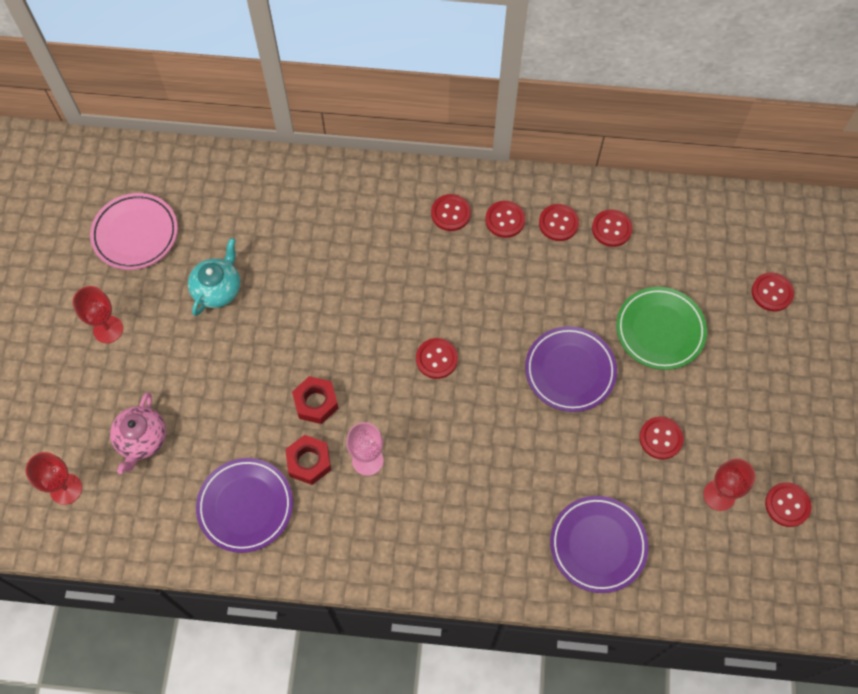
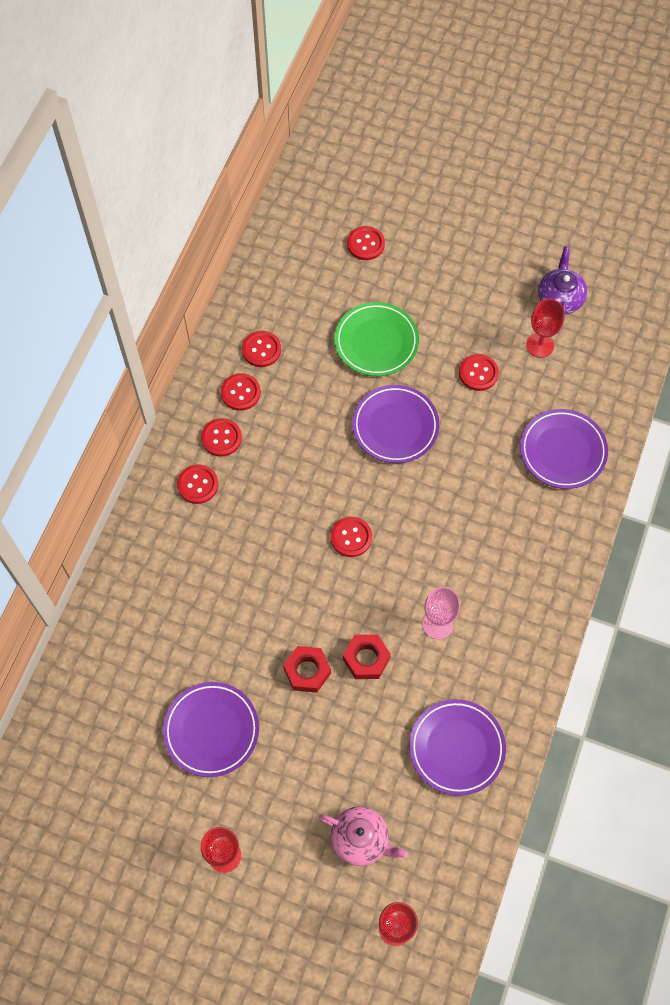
camera: 75 degrees left, 0 degrees up
pink plate [90,193,178,270] -> none
turquoise teapot [188,238,240,316] -> purple plate [163,682,259,777]
red nut [285,435,331,485] -> red nut moved to [283,646,331,693]
red button [765,482,812,527] -> purple teapot [538,247,587,319]

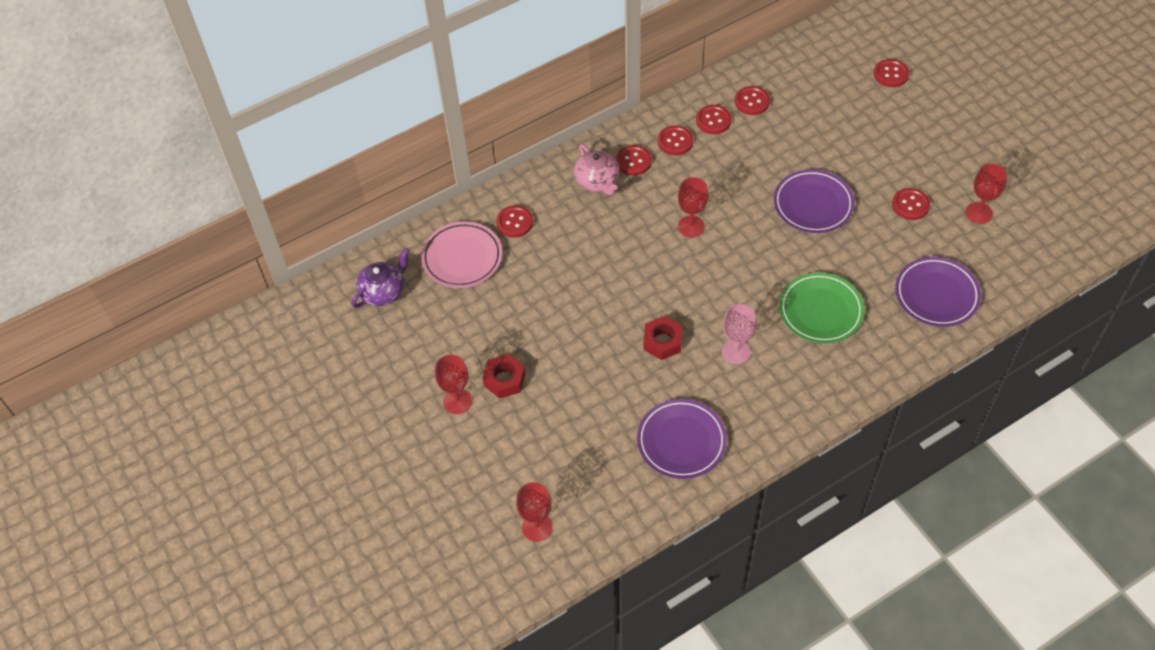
camera: 40 degrees right, 10 degrees down
purple plate [163,682,259,777] -> none
red nut [283,646,331,693] -> red nut moved to [482,354,526,399]
pink teapot [319,806,408,866] -> pink teapot moved to [574,144,620,195]
red button [331,517,372,557] -> red button moved to [496,205,533,237]
green plate [334,302,419,376] -> green plate moved to [779,272,865,343]
purple teapot [538,247,587,319] -> purple teapot moved to [352,248,410,308]
none -> pink plate [421,221,502,288]
none -> red goblet [678,177,708,237]

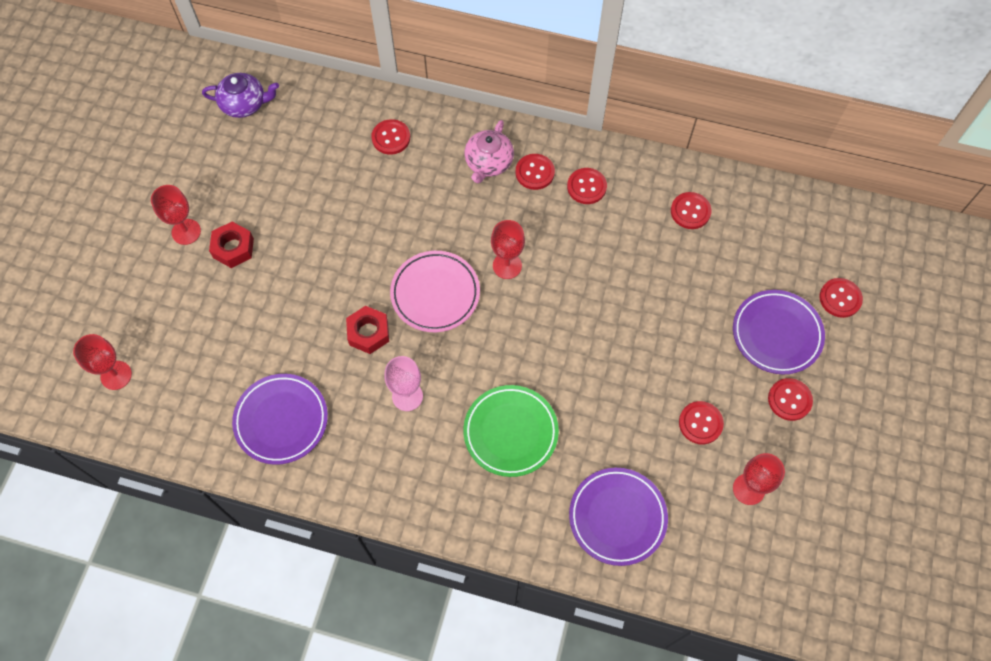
camera: 45 degrees right, 10 degrees up
pink plate [421,221,502,288] -> pink plate moved to [390,251,480,332]
red button [696,105,731,134] -> red button moved to [768,378,813,421]
purple plate [774,169,855,233] -> purple plate moved to [733,290,825,374]

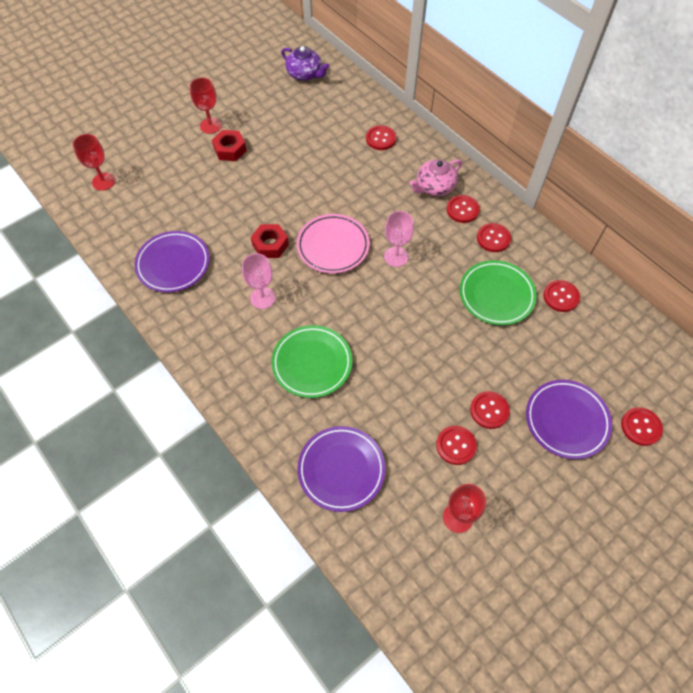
camera: 35 degrees right, 5 degrees down
red goblet [491,220,525,279] -> pink goblet [384,211,414,267]
red button [768,378,813,421] -> red button moved to [470,391,510,429]
none -> green plate [460,260,537,325]

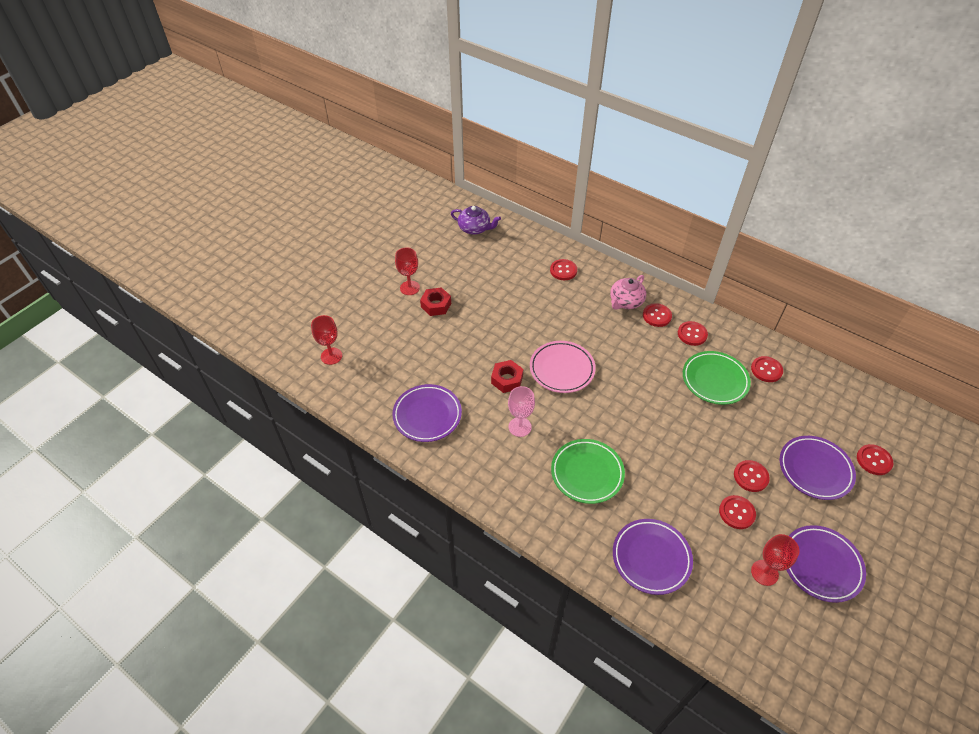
camera: 15 degrees left, 10 degrees down
pink goblet [384,211,414,267] -> none
none -> purple plate [787,525,866,603]

